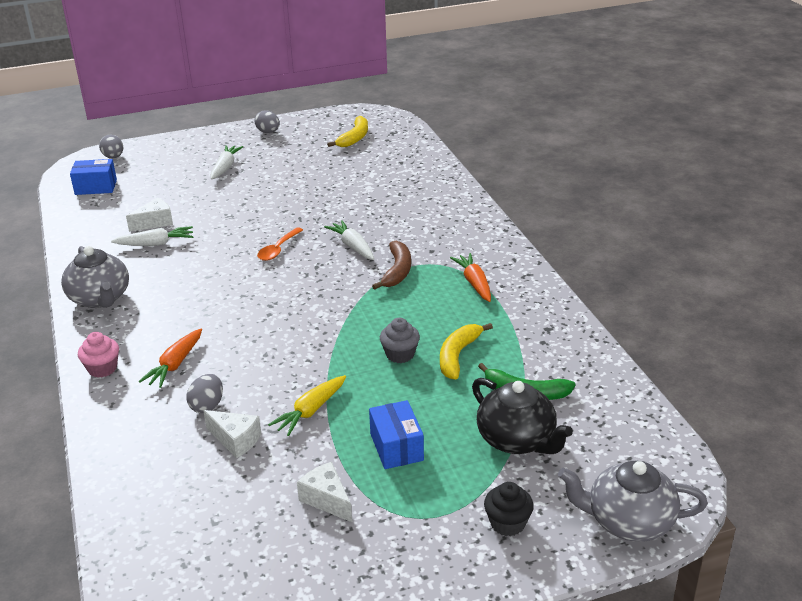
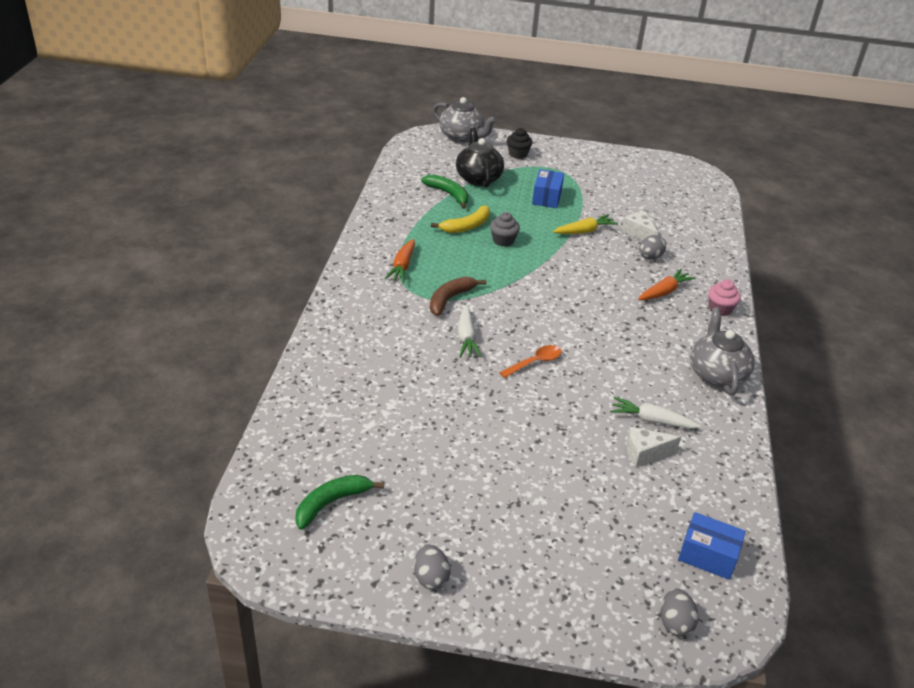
camera: 155 degrees left, 5 degrees up
white carrot [211,145,243,179] -> none
white cheese [297,462,352,522] -> none
yellow banana [327,116,368,147] -> green banana [295,475,384,530]

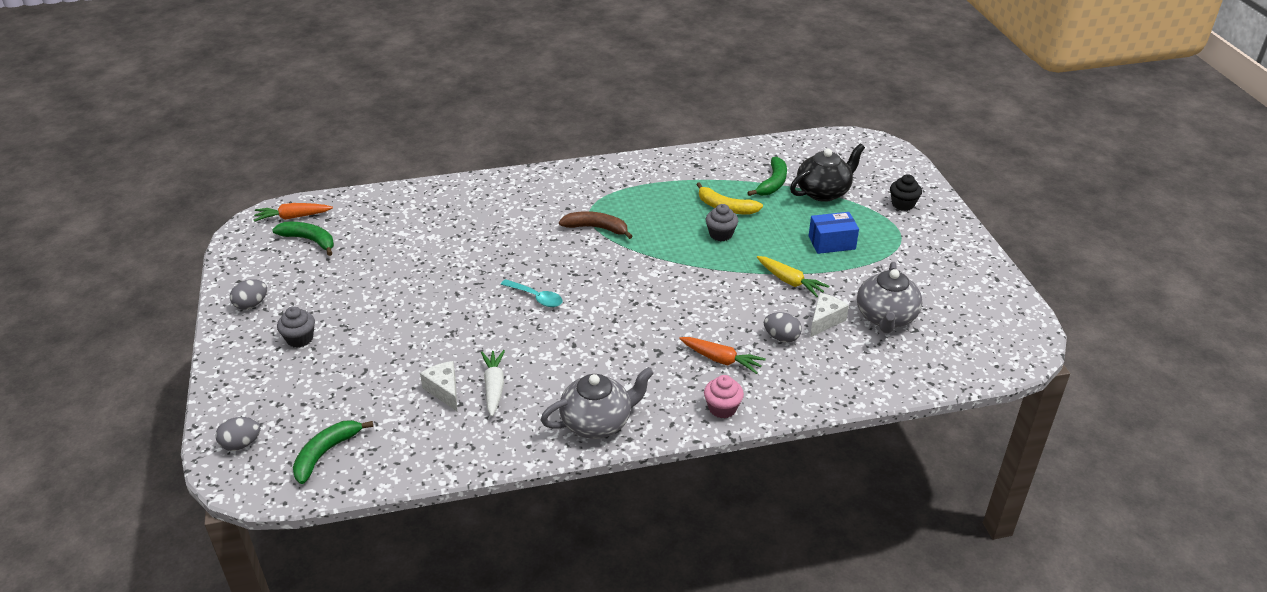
camera: 70 degrees right, 0 degrees up
orange carrot [384,239,415,282] -> orange carrot moved to [254,203,333,222]
grey teapot [433,97,497,142] -> grey teapot moved to [857,262,922,333]
white carrot [458,305,482,357] -> none
orange spoon [499,345,562,378] -> turquoise spoon [500,279,563,307]
blue box [678,512,746,580] -> green banana [293,420,373,484]
none -> grey cupcake [277,306,315,348]

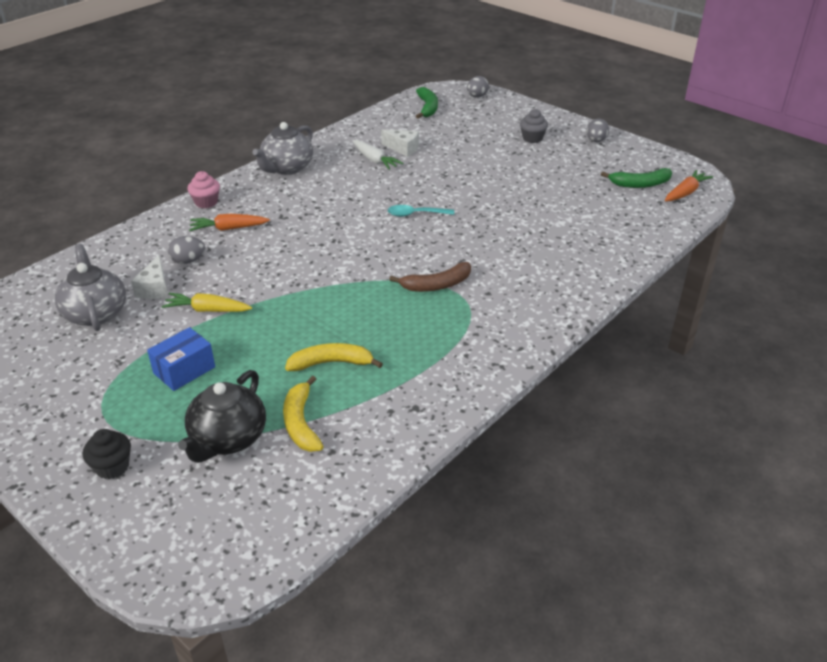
camera: 145 degrees right, 0 degrees up
grey cupcake [706,204,738,241] -> none
green banana [747,157,787,196] -> yellow banana [283,375,324,452]

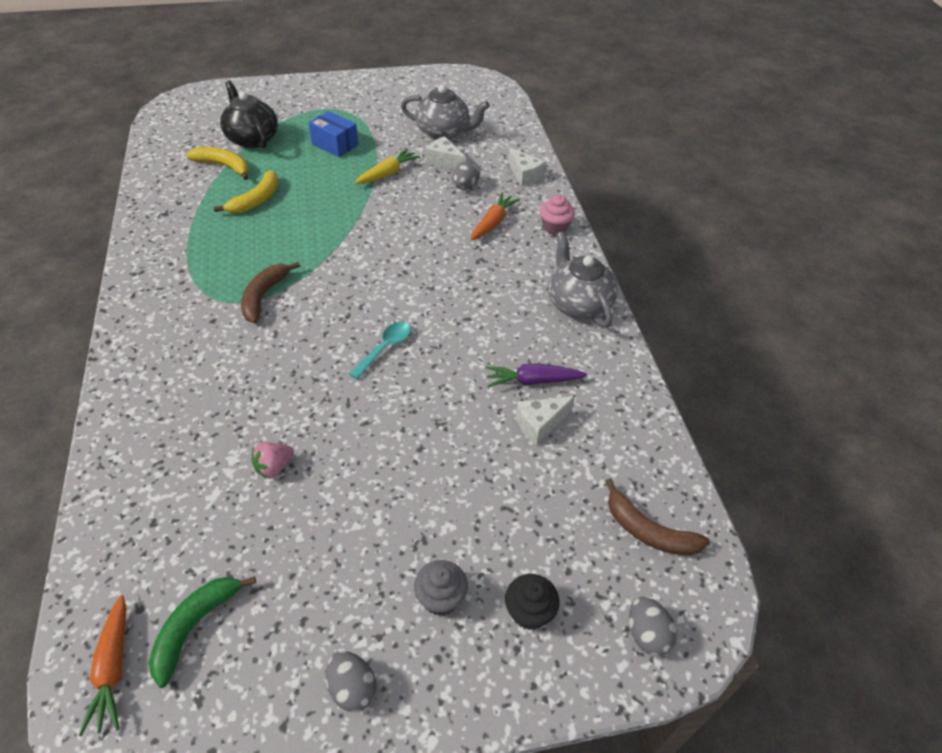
camera: 125 degrees right, 10 degrees up
black cupcake [83,429,131,479] -> black cupcake moved to [505,574,560,630]
blue box [147,327,215,391] -> blue box turned 45 degrees counterclockwise [309,111,358,157]
white carrot [353,140,403,170] -> purple carrot [486,364,587,387]
green banana [416,87,438,119] -> brown banana [606,478,710,556]
none -> pink strawberry [251,442,294,479]
none -> white cheese [508,148,546,187]

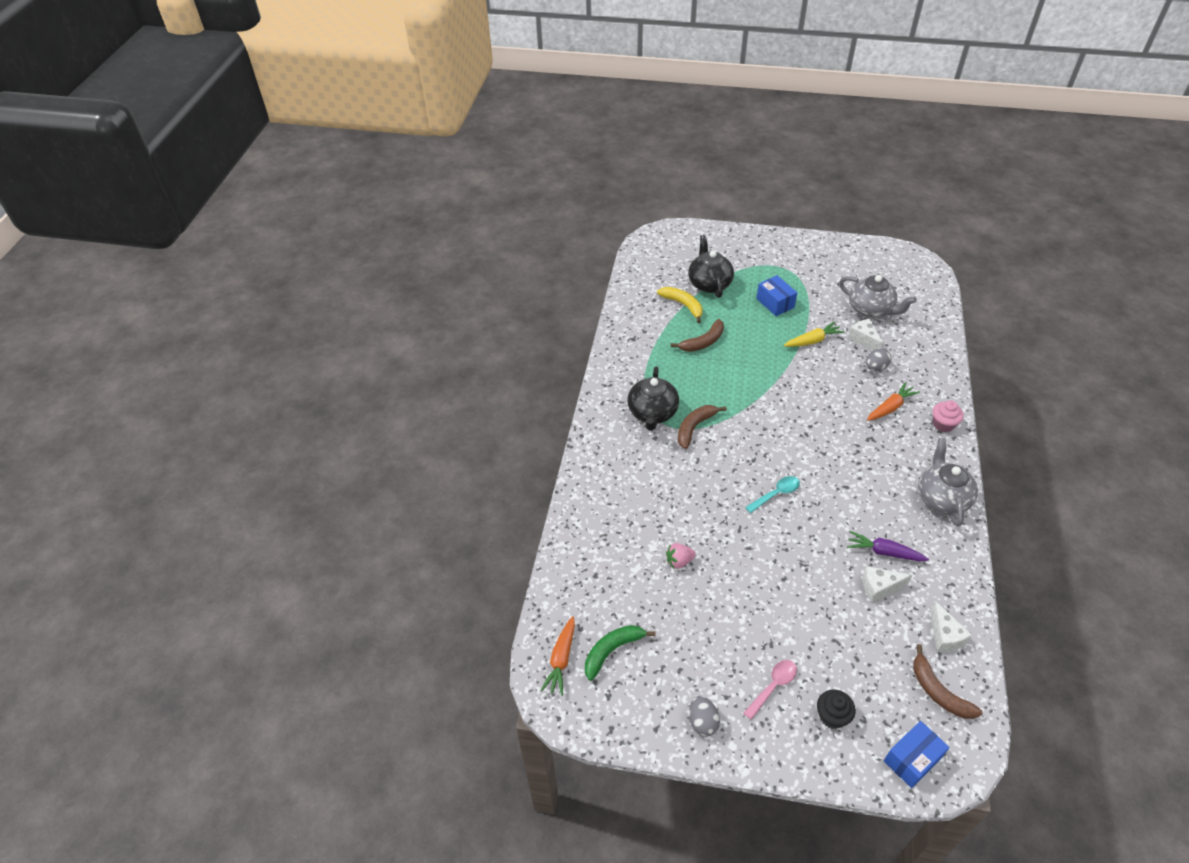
camera: 25 degrees right, 0 degrees up
yellow banana [214,170,279,213] -> brown banana [671,319,724,352]
grey cupcake [414,560,468,616] -> pink spoon [743,660,797,720]
white cheese [508,148,546,187] -> white cheese moved to [930,601,972,652]
grey egg [629,597,677,656] -> blue box [884,721,949,788]
none -> black teapot [627,366,679,431]

